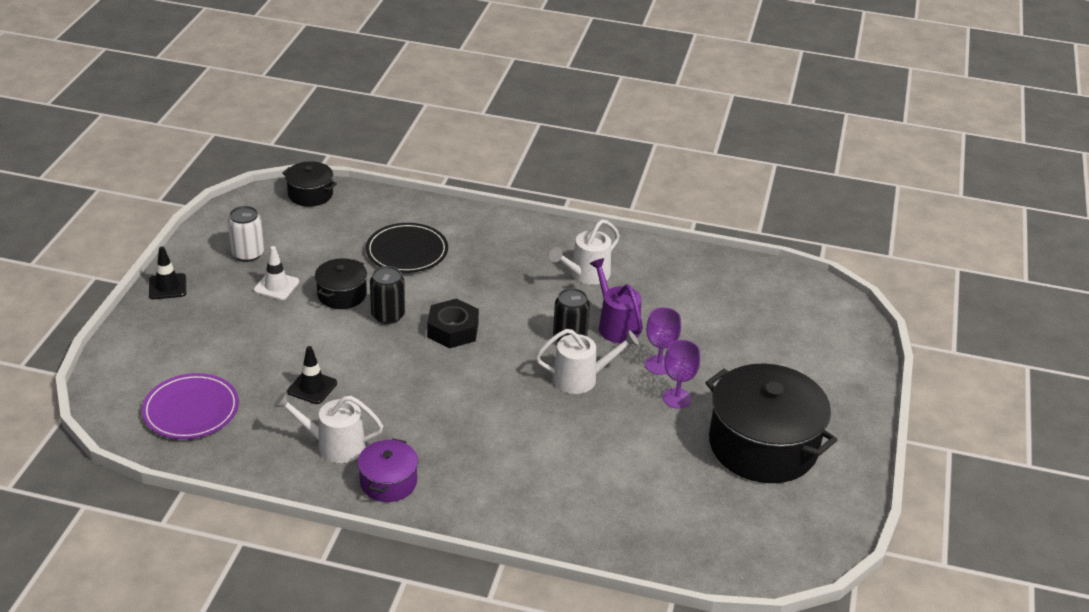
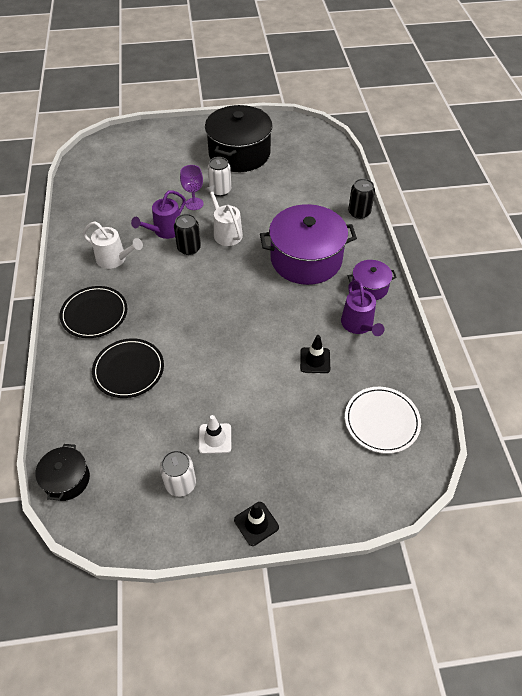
camera: 110 degrees left, 15 degrees up
purple plate [142,373,239,439] -> white plate [345,387,421,454]
white watering can [274,392,383,463] -> purple watering can [341,280,384,336]
black pot [315,258,367,309] -> none
black can [370,266,405,324] -> black can moved to [348,179,375,219]
black nut [427,299,479,348] -> none
purple goblet [663,340,700,409] -> white can [208,157,231,197]
none -> black plate [60,286,127,338]
none -> purple pot [260,204,357,285]

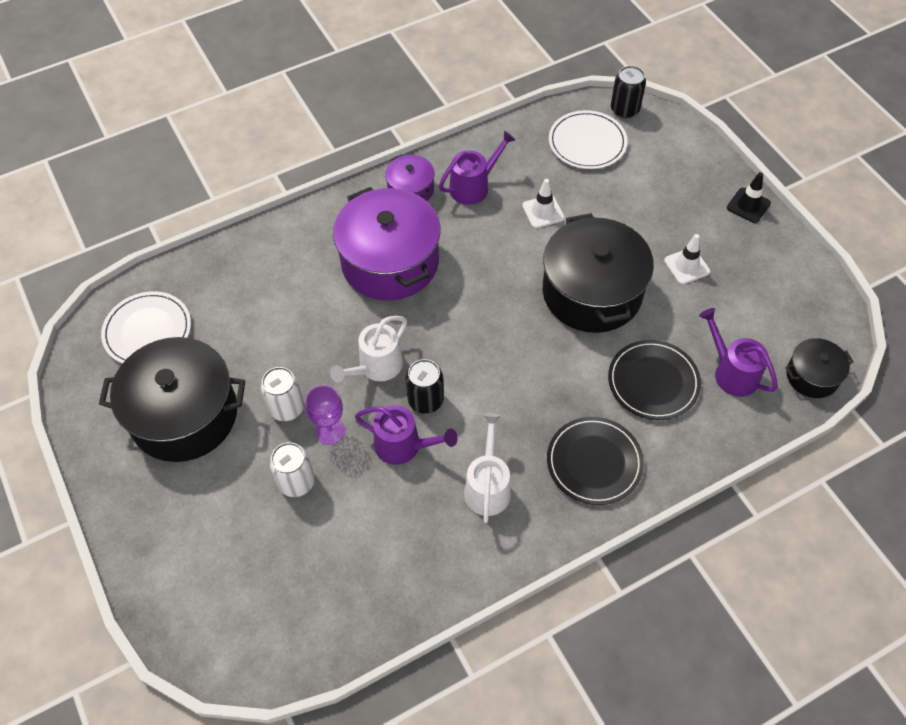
camera: 110 degrees left, 5 degrees up
white can [160,450,196,497] -> white can moved to [270,442,315,497]
black traffic cone [300,335,330,373] -> white traffic cone [522,179,564,228]
black can [348,179,375,219] -> black can moved to [611,66,646,118]
none -> white plate [101,291,191,364]
none -> black pot [543,213,654,333]
none -> purple watering can [699,308,778,397]

